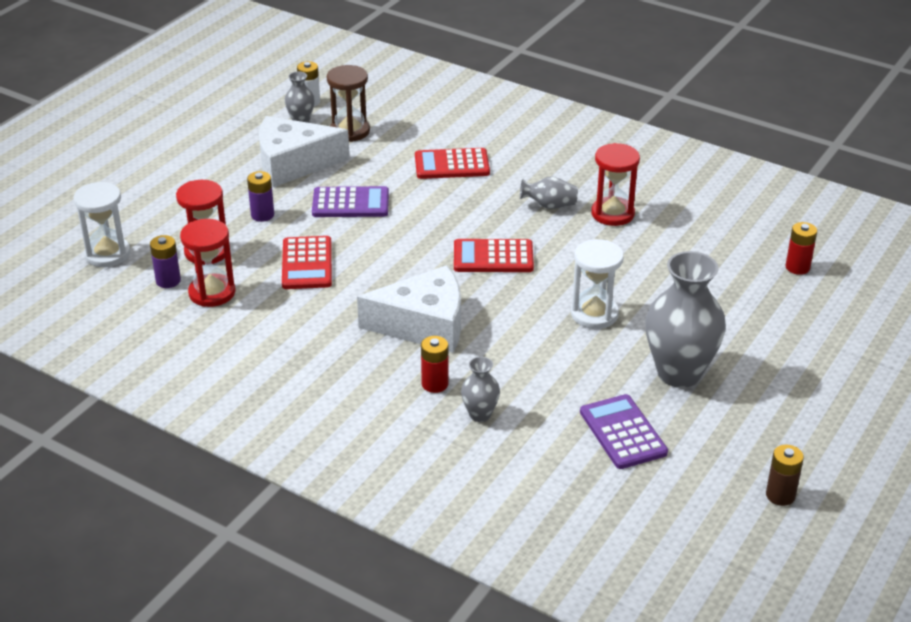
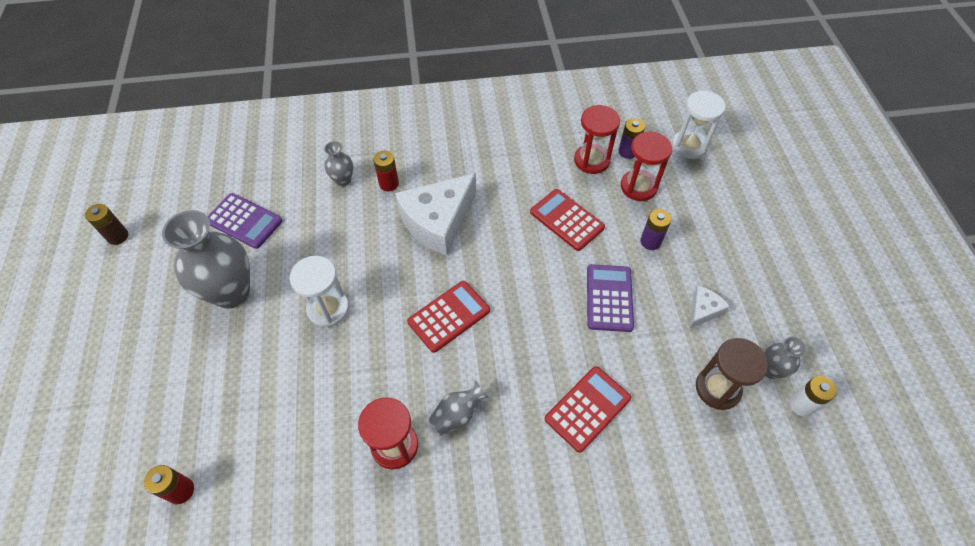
camera: 140 degrees right, 20 degrees up
white cheese [259,116,350,187] -> white cheese [690,286,730,328], size x0.46
purple calculator [312,186,389,217] -> purple calculator turned 135 degrees clockwise [587,264,634,332]

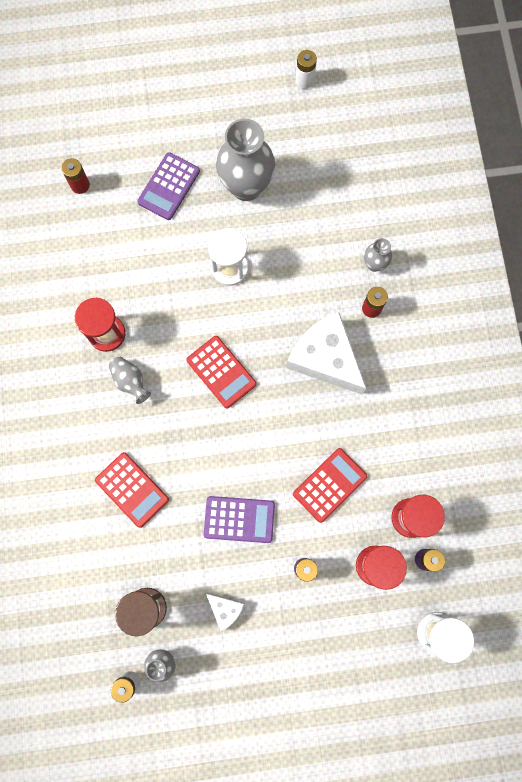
camera: 90 degrees right, 20 degrees up
brown battery [85,204,128,245] -> white battery [296,50,317,89]
purple calculator [207,193,283,249] -> purple calculator moved to [137,152,200,220]

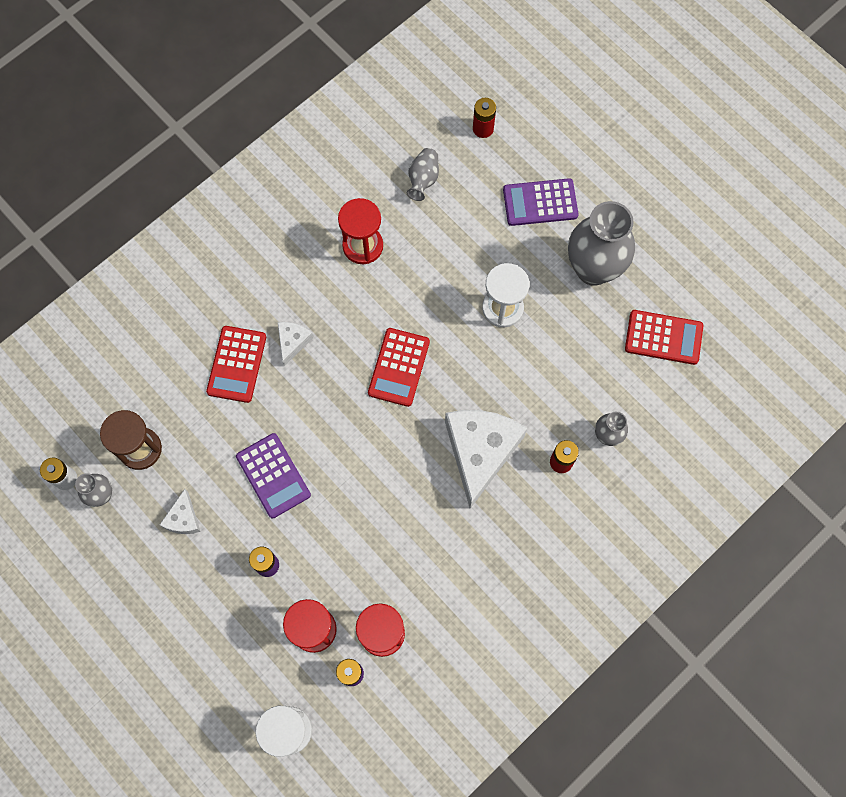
camera: 55 degrees right, 5 degrees down
grey vase [109,356,151,404] -> grey vase moved to [407,148,439,201]
red calculator [293,448,368,523] -> red calculator moved to [625,310,703,365]
white battery [296,50,317,89] -> none
none -> white cheese [278,322,313,366]

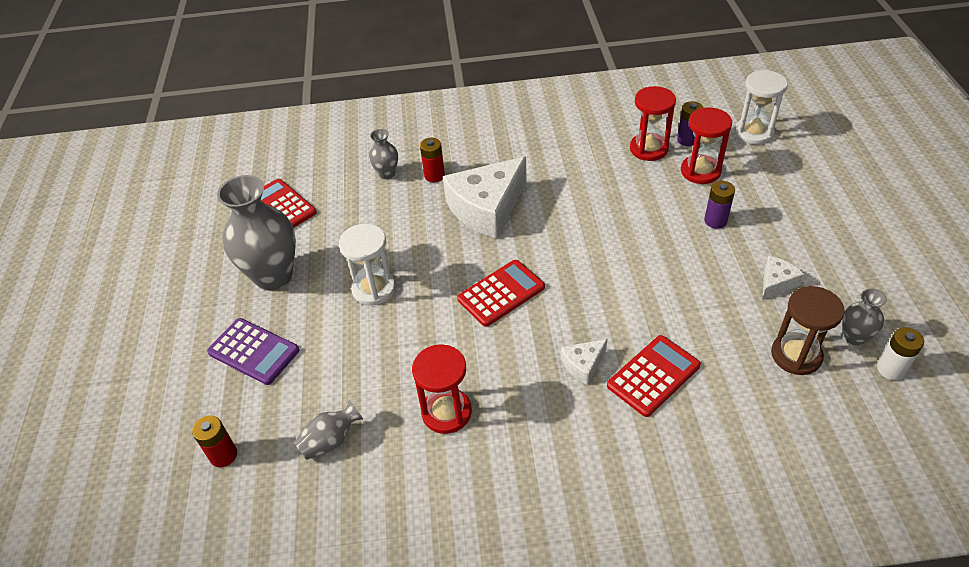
camera: 140 degrees left, 25 degrees down
purple calculator [236,433,311,518] -> none

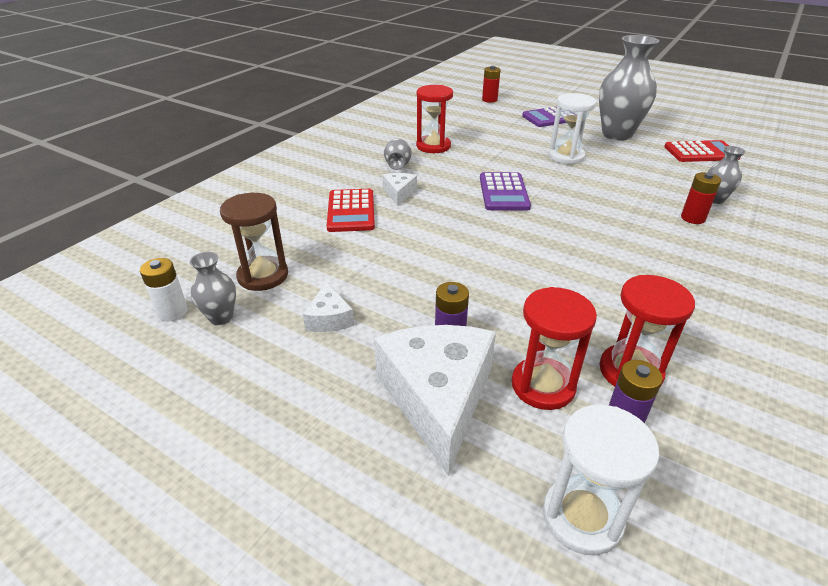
camera: 125 degrees right, 10 degrees down
grey vase [294,400,363,460] -> grey vase moved to [384,139,412,170]
white cheese [443,156,527,239] -> white cheese moved to [374,325,496,476]
red calculator [457,260,545,327] -> purple calculator [480,172,531,211]

